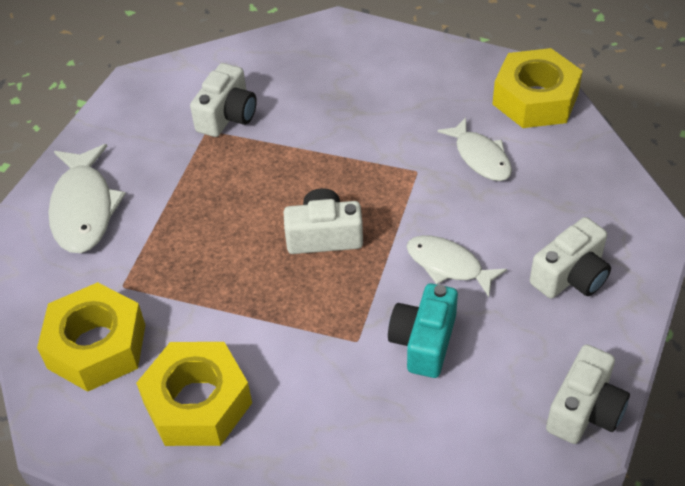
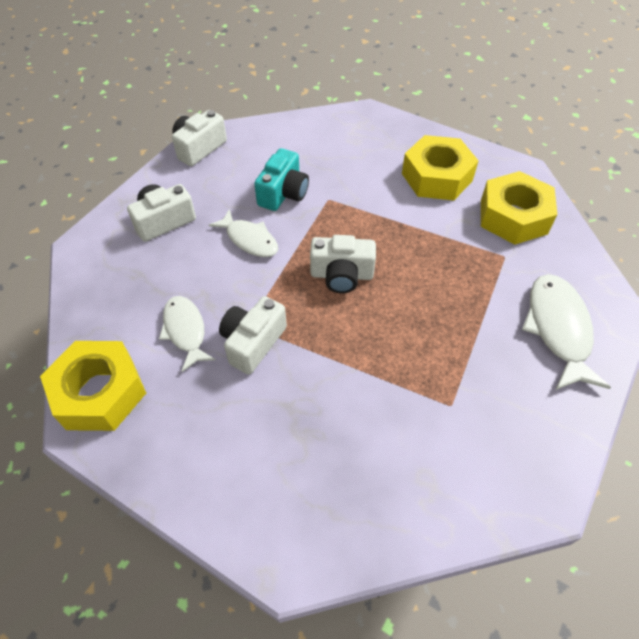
camera: 175 degrees left, 5 degrees up
white camera [190,63,257,137] -> white camera moved to [219,296,287,374]

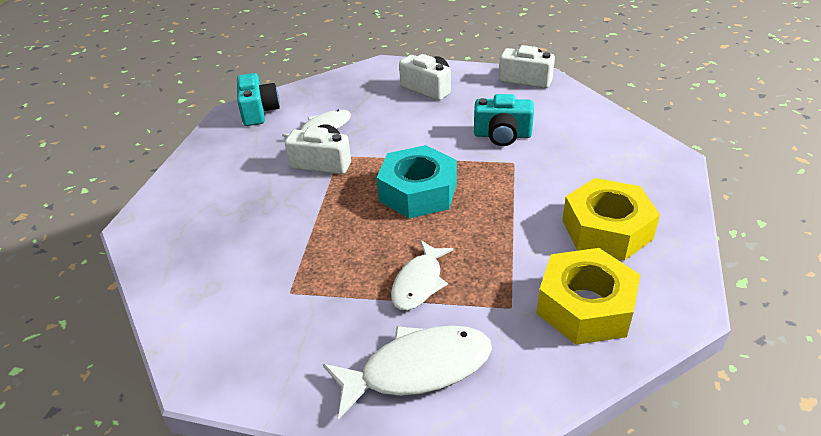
camera: 75 degrees right, 15 degrees down
yellow nut [40,341,146,431] -> turquoise camera [237,73,280,126]
white fish [209,209,278,257] -> white fish moved to [391,240,454,310]
white camera [310,235,376,293] -> turquoise nut [377,145,457,219]

